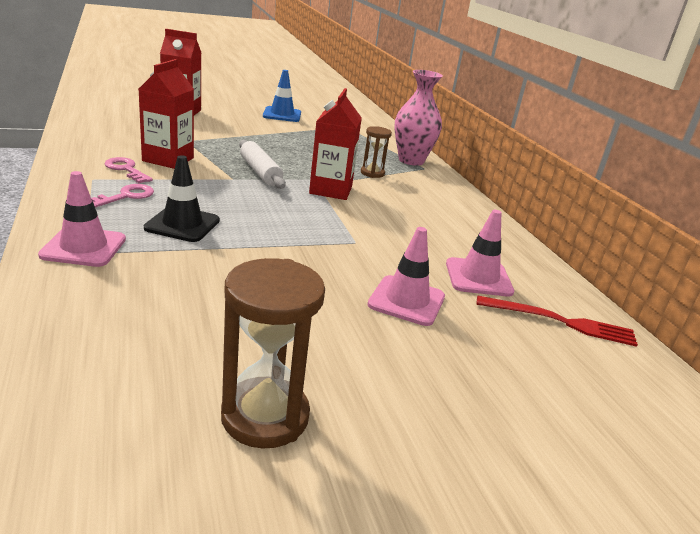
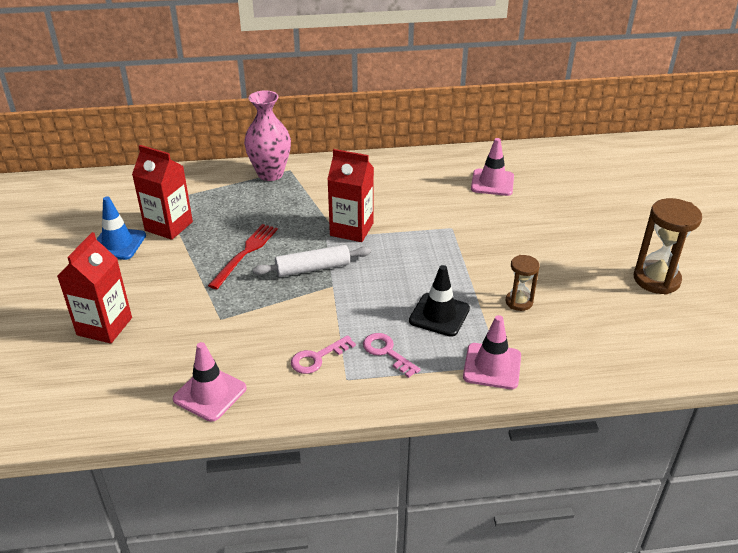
camera: 75 degrees left, 10 degrees up
red carton [139,59,194,169] -> red carton moved to [132,145,193,240]
brown hourglass [361,126,392,178] -> brown hourglass moved to [506,255,540,311]
pink traffic cone [368,227,445,326] -> pink traffic cone moved to [173,342,247,422]
red fork [476,296,638,347] -> red fork moved to [208,224,278,289]

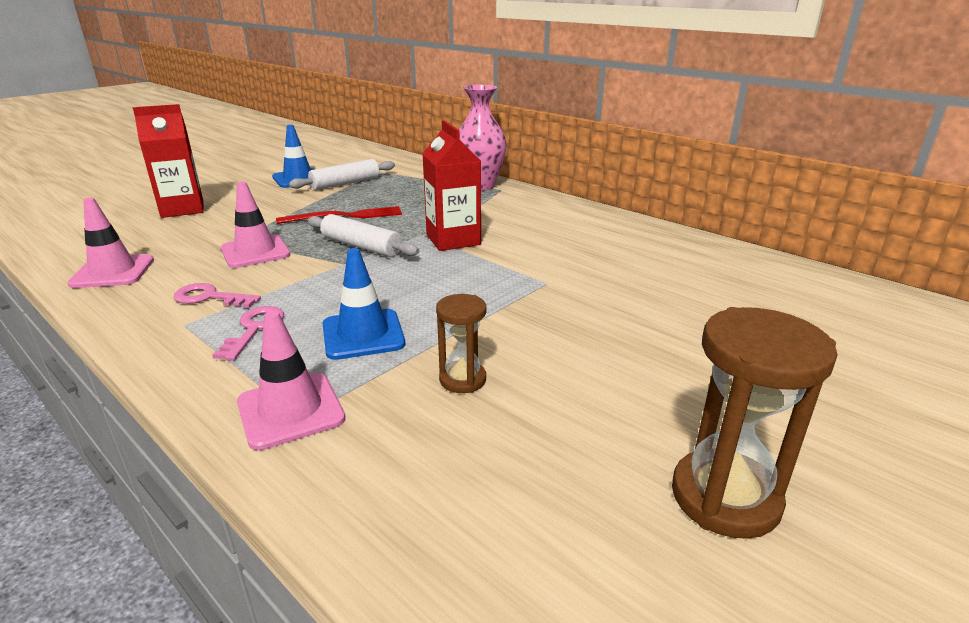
camera: 50 degrees right, 10 degrees down
red carton [132,145,193,240] -> white rolling pin [289,159,395,190]
black traffic cone [409,265,470,337] -> blue traffic cone [323,248,405,360]
pink traffic cone [471,138,514,196] -> pink traffic cone moved to [221,182,290,268]

